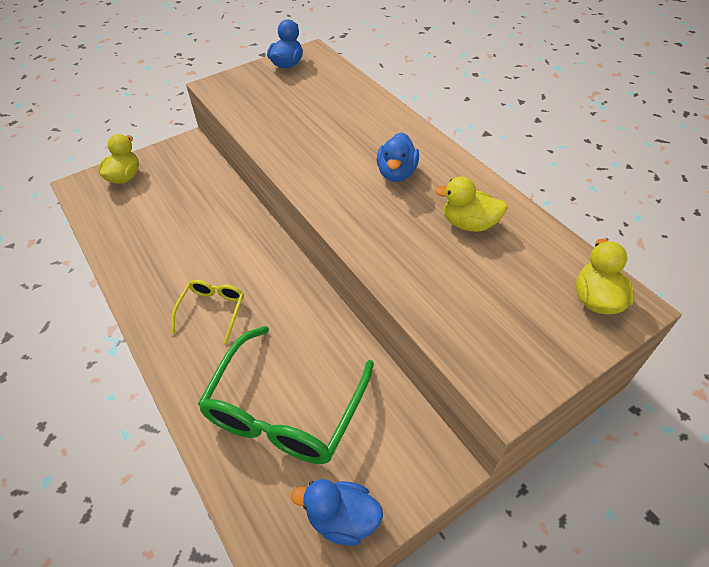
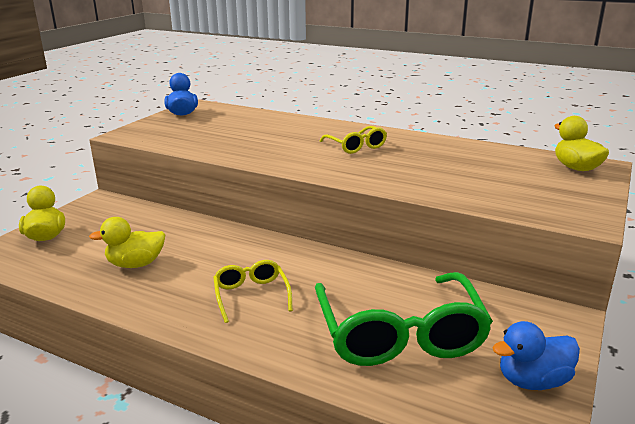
camera: 30 degrees left, 25 degrees down
blue duck [377,133,419,182] -> yellow glasses [320,126,387,154]
yellow duck [435,177,508,232] -> yellow duck moved to [89,217,165,268]

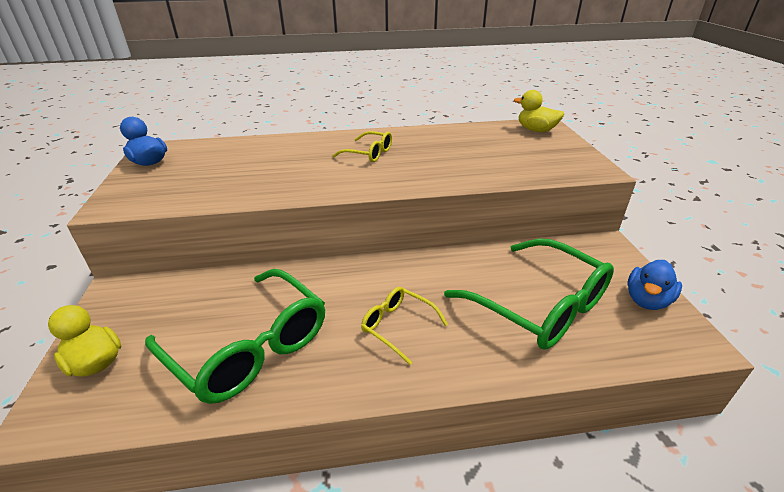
camera: 35 degrees left, 10 degrees up
yellow duck [89,217,165,268] -> green glasses [145,269,325,404]

